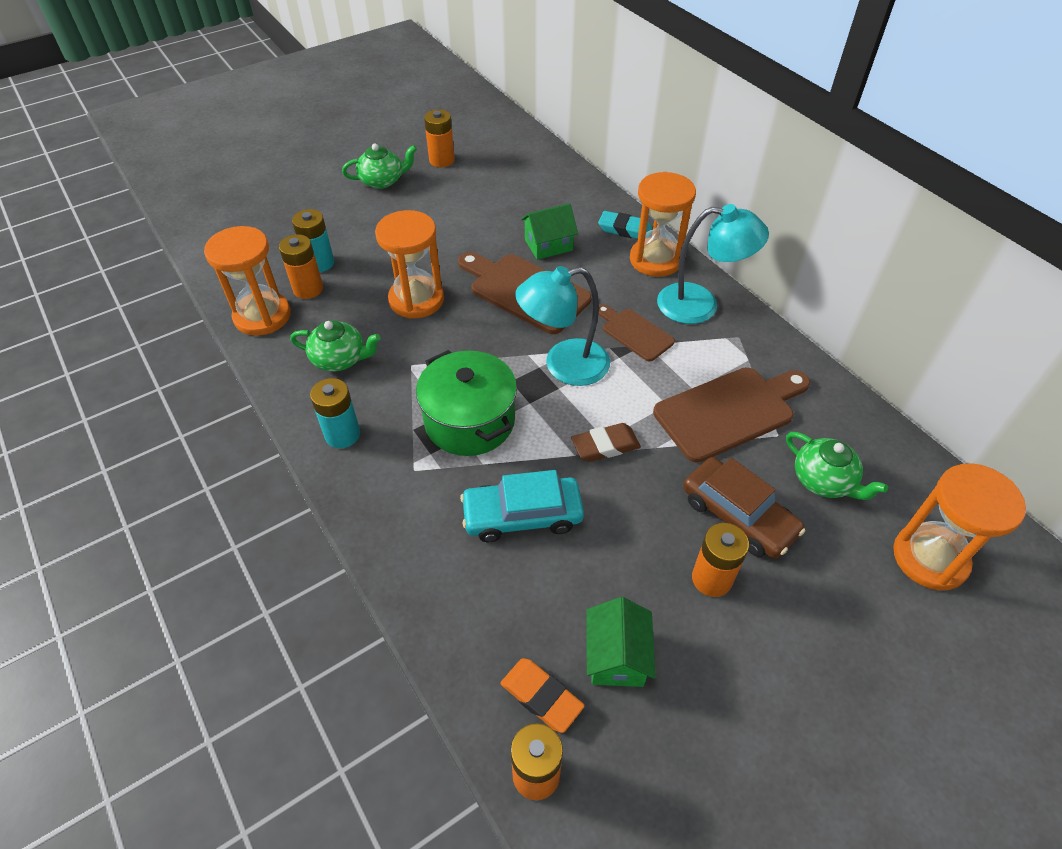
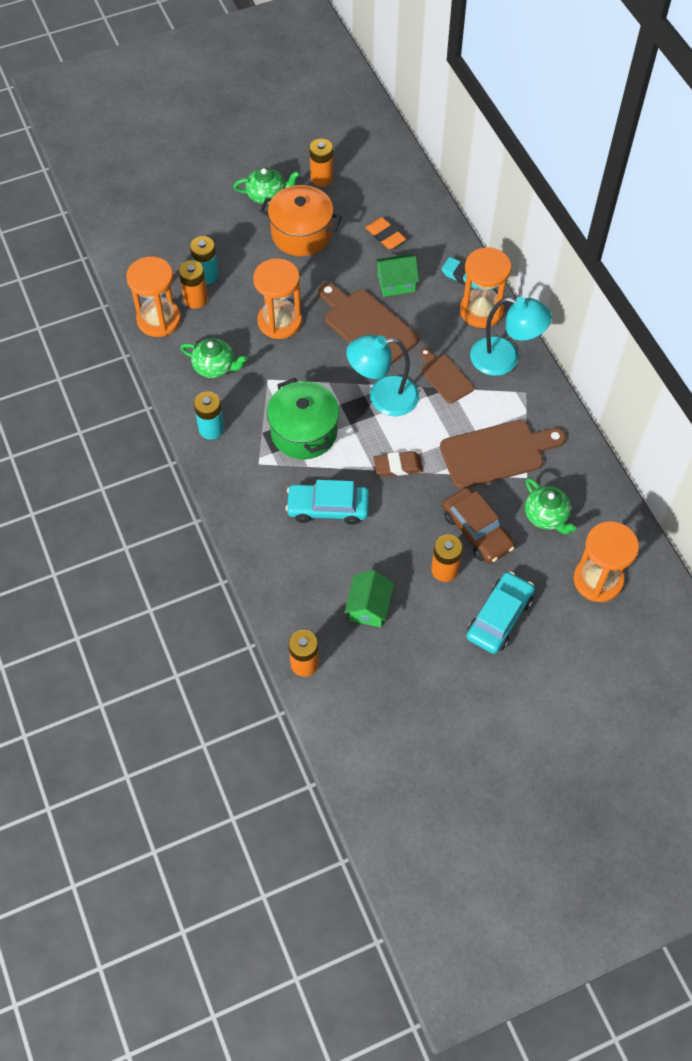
camera: 10 degrees right, 10 degrees up
orange eraser [500,658,585,733] -> orange eraser moved to [365,217,406,249]
none -> orange pot [260,185,342,256]
none -> turquoise car [467,571,535,654]

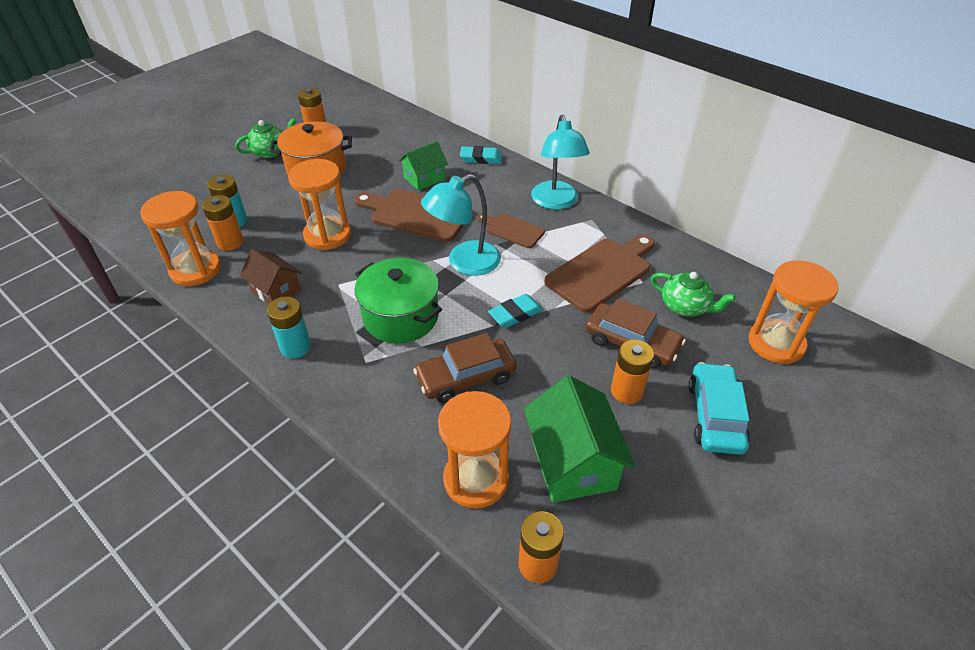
camera: 25 degrees left, 15 degrees down
green teapot [180,338,247,378] -> brown house [240,249,301,304]
turquoise car [285,480,369,525] -> brown car [413,333,517,403]
green house [344,570,394,627] -> green house [524,375,636,503], size x1.60
orange eraser [365,217,406,249] -> none
brown eraser [373,451,423,477] -> turquoise eraser [488,294,543,328]
orange hourglass [460,247,511,328] -> orange hourglass moved to [438,391,511,509]
turquoise lamp [470,297,552,376] -> turquoise lamp turned 90 degrees clockwise [531,115,590,210]

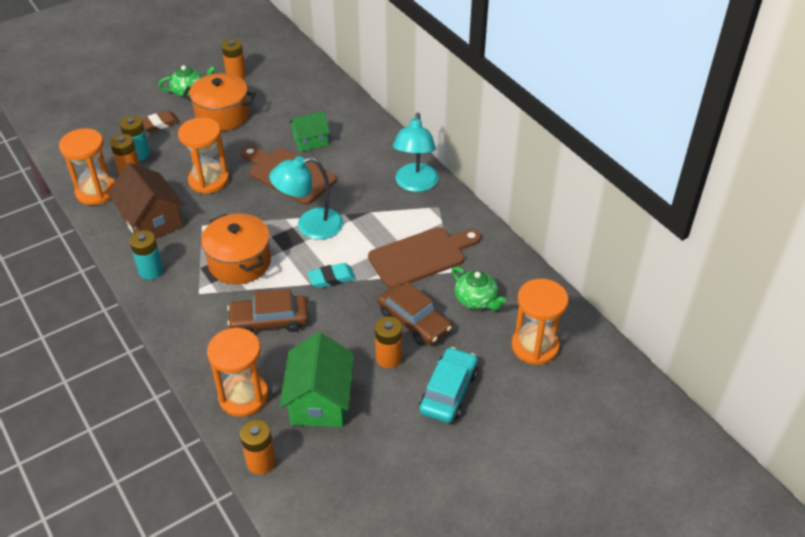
camera: 15 degrees right, 0 degrees up
brown house [240,249,301,304] -> brown house [108,163,184,239], size x1.60
green pot [355,258,442,344] -> orange pot [201,213,271,284]
turquoise eraser [460,146,502,164] -> none
brown cutting board [477,213,545,248] -> none
none -> brown eraser [142,110,180,133]

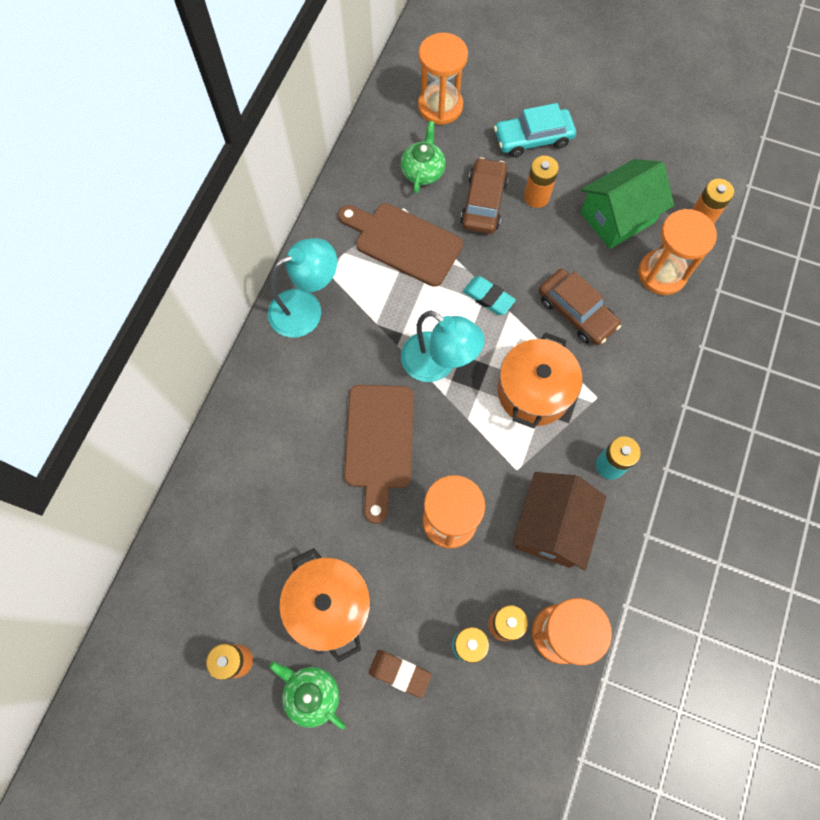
camera: 125 degrees left, 25 degrees up
green house [289,111,330,152] -> none

